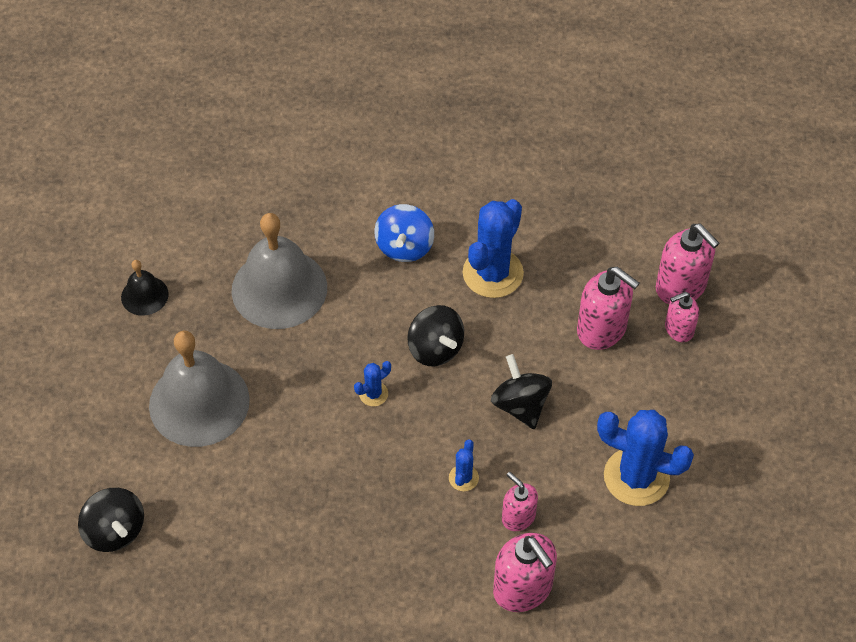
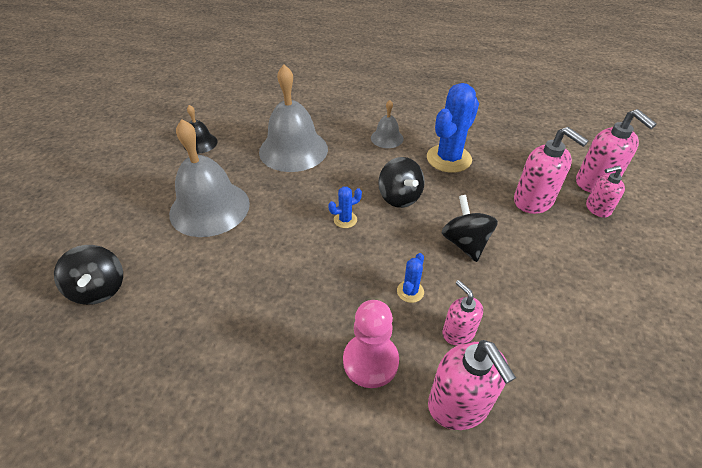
camera: 10 degrees right, 10 degrees down
blue spinning top [374,204,434,262] -> grey bell [371,100,404,148]
blue cactus [597,410,694,506] -> none
none -> pink pawn [343,300,399,388]

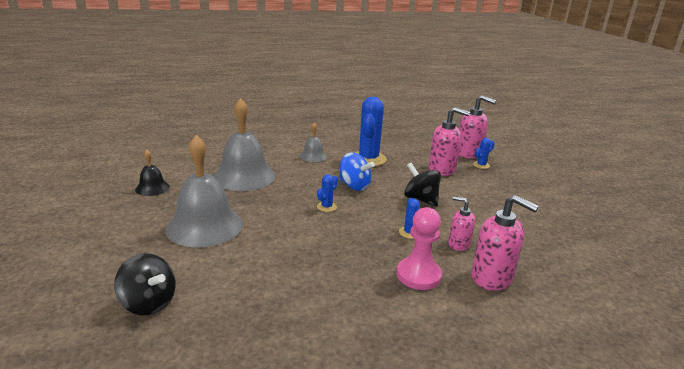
camera: 30 degrees left, 20 degrees down
black spinning top [378,157,425,208] -> blue spinning top [339,152,375,191]
pink soap dispenser [586,166,625,218] -> blue cactus [473,138,495,169]

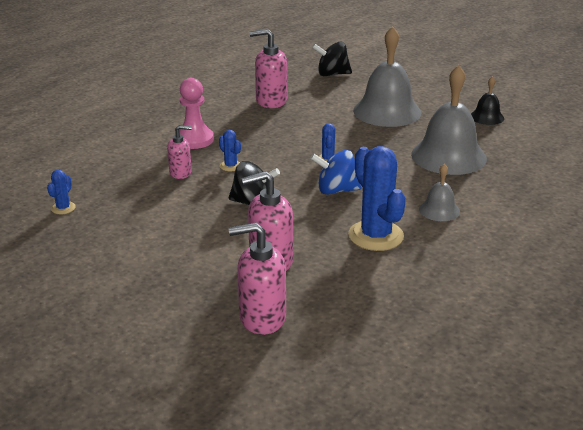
camera: 145 degrees right, 5 degrees up
pink soap dispenser [471,195,539,291] -> pink soap dispenser moved to [249,29,287,108]
blue cactus [473,138,495,169] -> blue cactus moved to [47,170,76,214]

